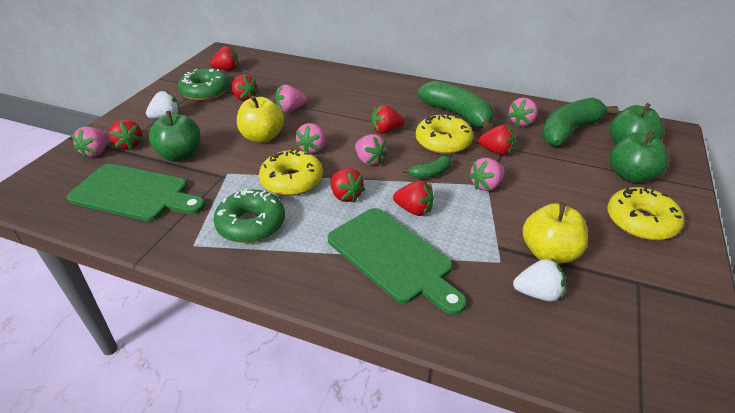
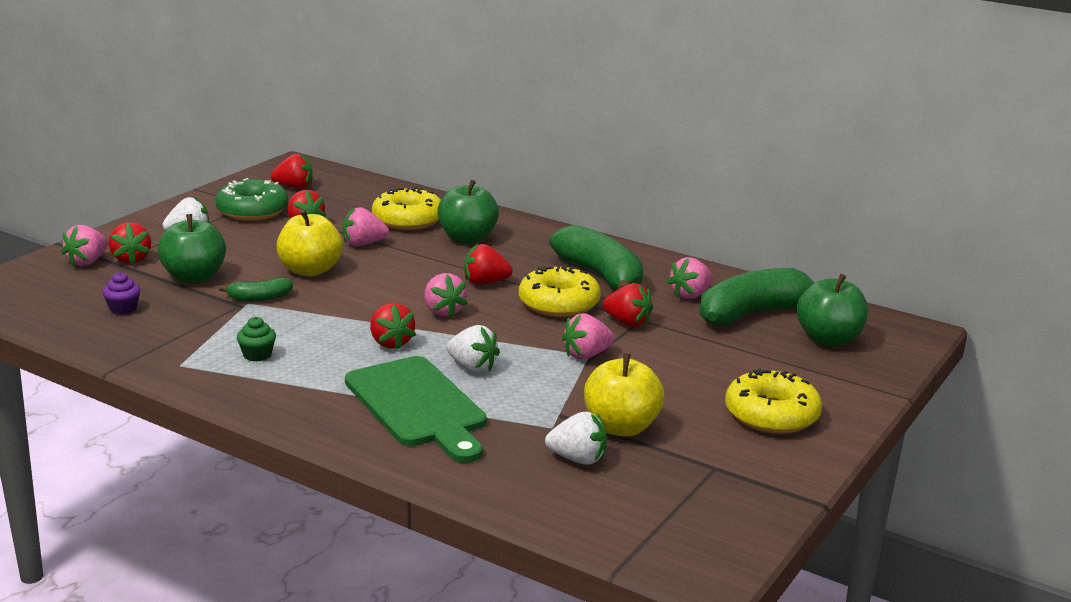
camera: 10 degrees right, 15 degrees down
green cutting board [67,164,205,221] -> purple cupcake [102,272,140,315]
green donut [213,189,285,243] -> green cupcake [237,317,276,362]
yellow donut [259,149,323,196] -> yellow donut moved to [372,187,441,230]
pink strawberry [296,123,325,153] -> none
red strawberry [393,180,434,216] -> white strawberry [447,325,500,372]
green banana [403,155,451,179] -> green banana moved to [219,278,293,302]
green apple [610,131,668,183] -> green apple moved to [438,180,499,244]

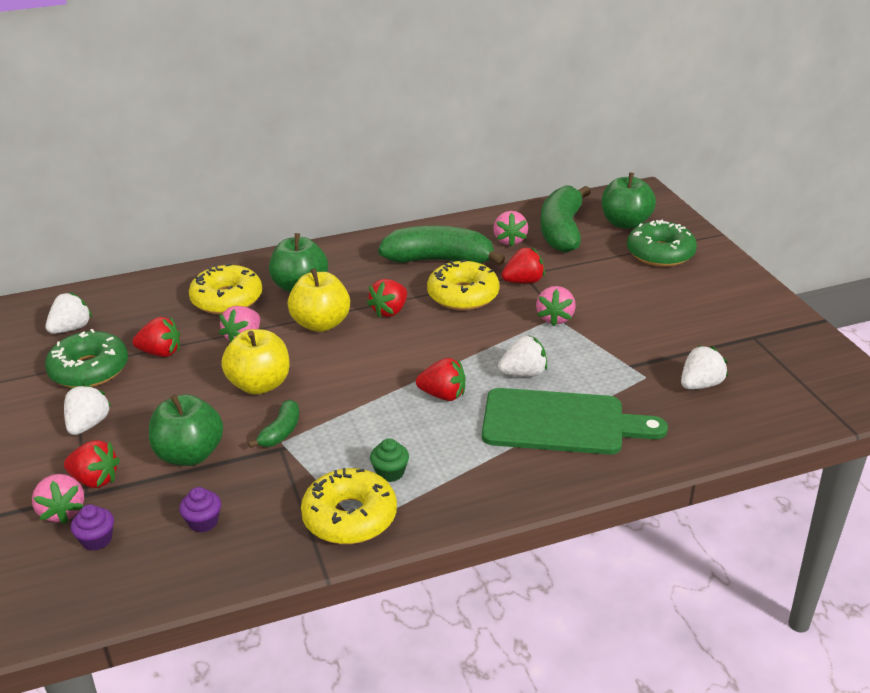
camera: 50 degrees left, 10 degrees up
red strawberry [271,153,312,189] -> white strawberry [46,292,92,334]
pink strawberry [424,273,468,318] -> none
yellow apple [584,353,664,437] -> yellow apple moved to [288,268,350,332]
yellow donut [725,368,822,434] -> yellow donut moved to [301,468,397,544]
none -> purple cupcake [71,504,114,551]
none -> green donut [627,219,697,267]

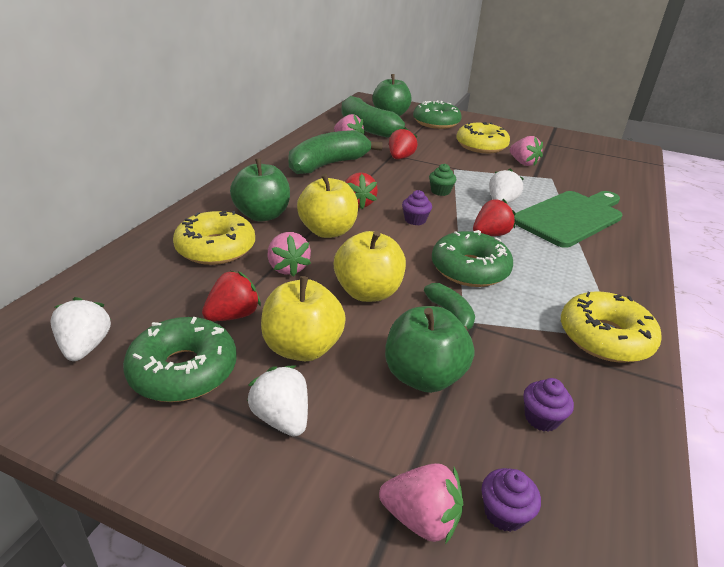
camera: 50 degrees left, 0 degrees up
red strawberry [64,440,120,488] -> none
green cupcake [370,438,409,482] -> green cupcake moved to [429,163,456,196]
yellow donut [427,259,500,310] -> yellow donut moved to [456,122,510,153]
pink strawberry [536,286,576,326] -> pink strawberry moved to [510,136,543,166]
white strawberry [681,345,728,390] -> none
none -> yellow apple [261,276,346,361]
none -> purple cupcake [402,190,432,225]
none -> green donut [432,230,513,287]

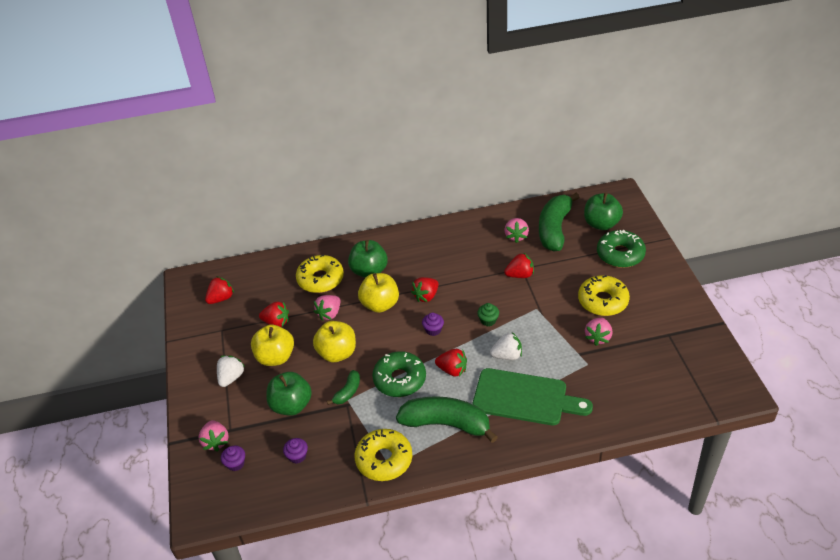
camera: 60 degrees right, 10 degrees up
white strawberry [50,297,111,361] -> red strawberry [205,276,234,304]
green donut [123,317,237,402] -> none
green banana [288,130,383,174] -> green banana moved to [396,396,498,443]

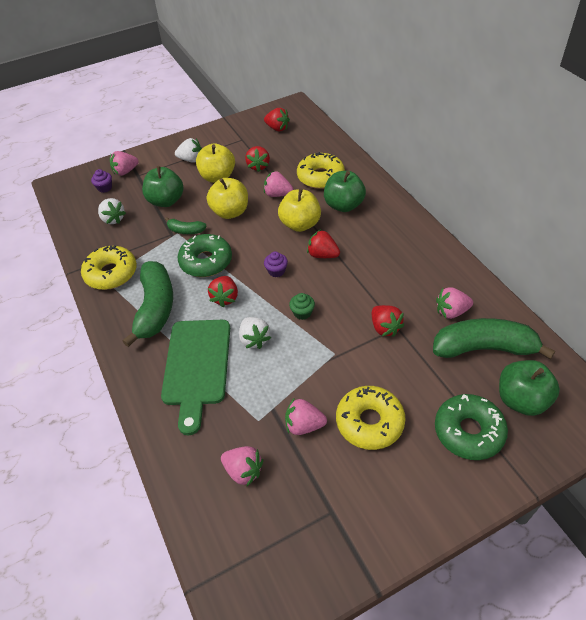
camera: 75 degrees right, 5 degrees up
purple cupcake [283,438,308,464] -> white strawberry [98,198,126,224]
none -> pink strawberry [221,446,263,486]

